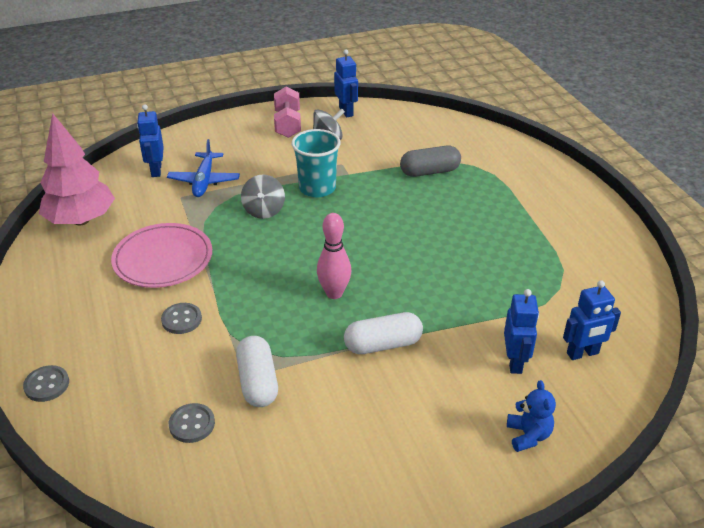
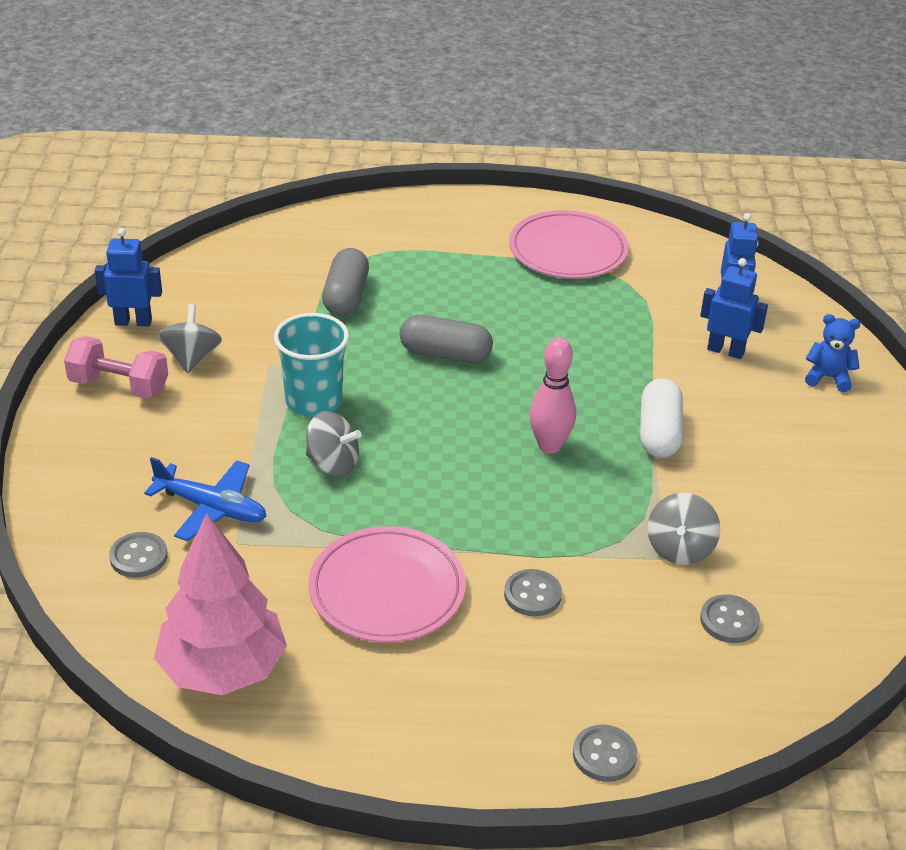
camera: 70 degrees left, 0 degrees up
blue robot [137,104,164,177] -> grey button [109,532,168,578]
white capsule [236,336,278,407] -> grey spinning top [647,493,720,565]
none -> grey capsule [400,315,493,363]
none -> pink plate [509,210,629,279]

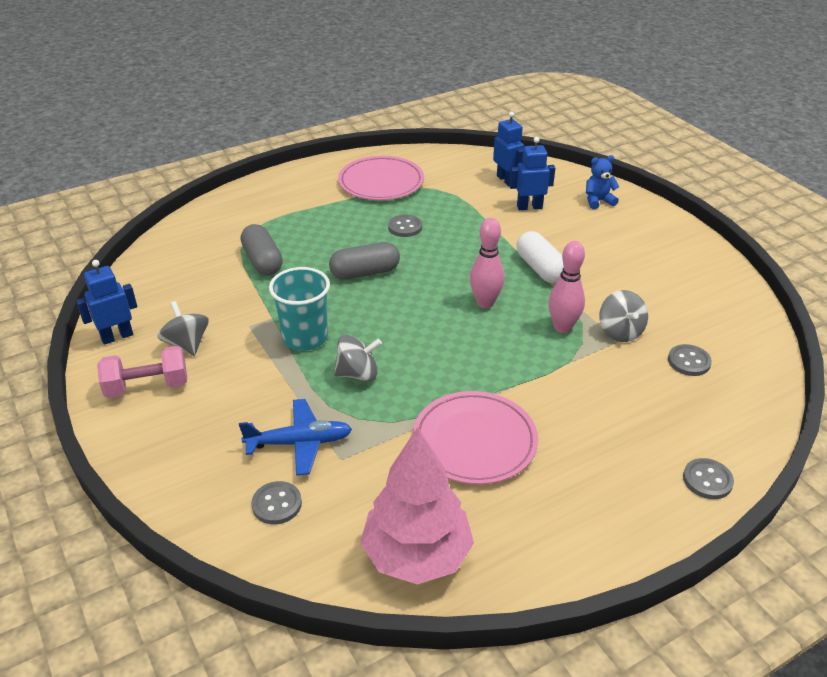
camera: 30 degrees left, 0 degrees up
grey button [504,569,562,616] -> grey button moved to [388,215,422,237]
none -> pink bowling pin [548,241,585,333]

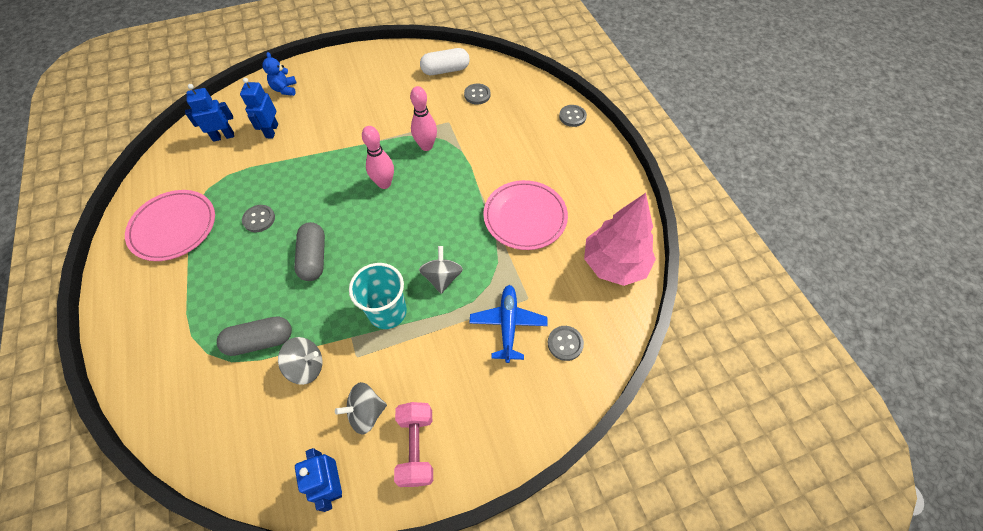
camera: 80 degrees left, 20 degrees up
white capsule [517,231,564,283] -> white capsule moved to [420,48,470,75]
grey spinning top [599,290,648,342] -> grey spinning top moved to [278,337,322,385]

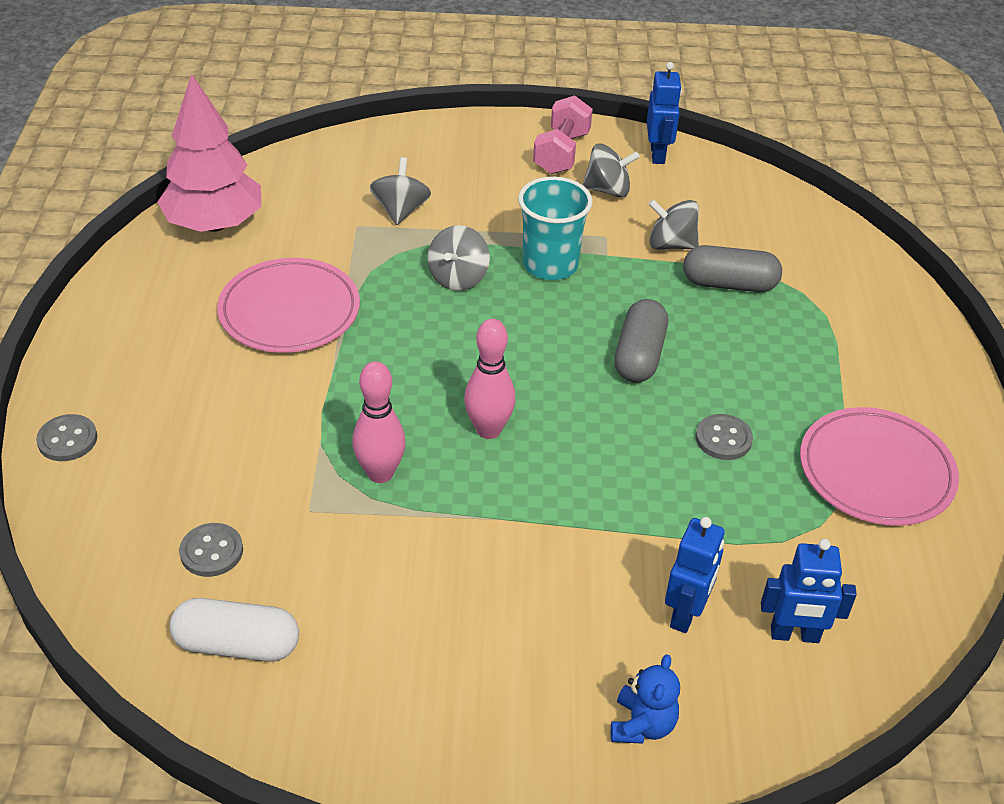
camera: 160 degrees left, 15 degrees down
blue plane [469,285,548,363] -> grey spinning top [370,157,431,225]
grey button [548,326,584,361] -> none

